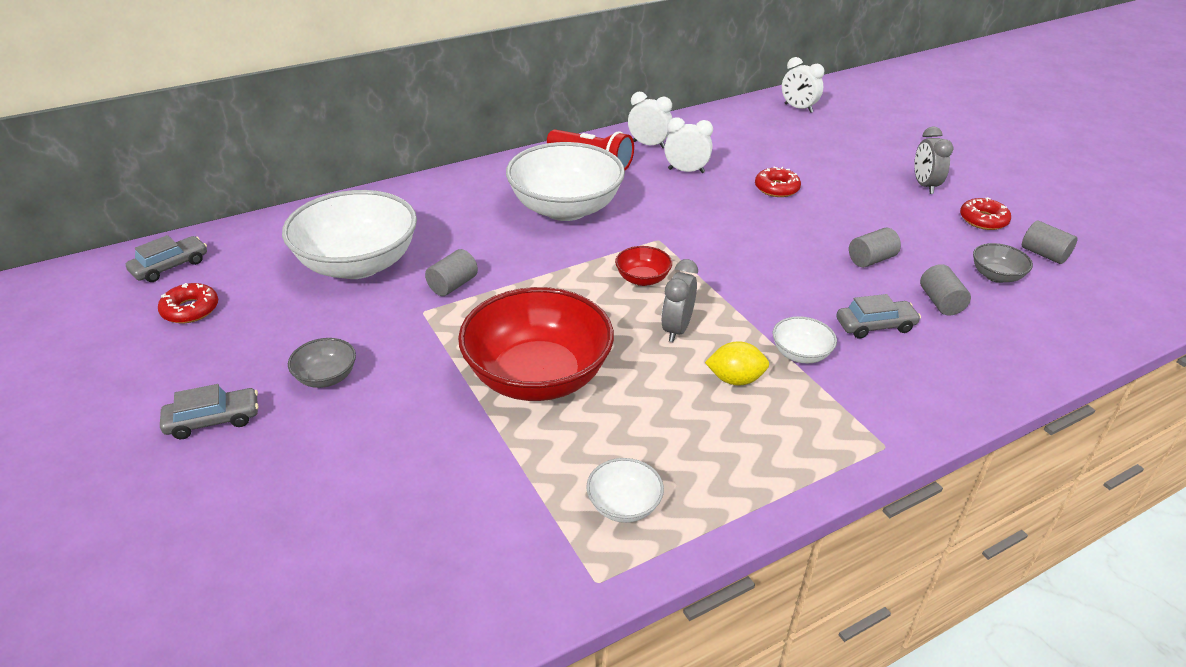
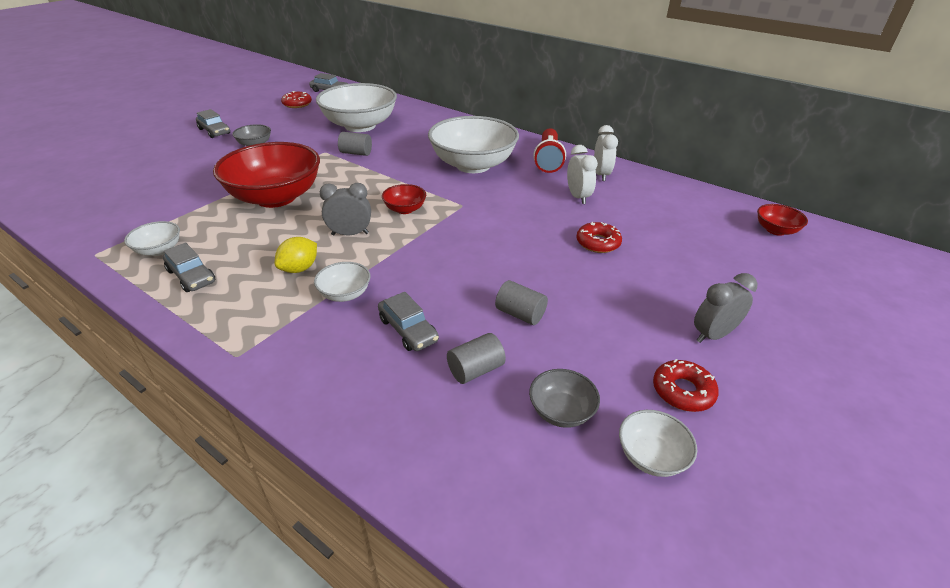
camera: 65 degrees right, 0 degrees up
yellow lemon [705,341,769,386] -> yellow lemon turned 60 degrees clockwise [275,237,317,273]
white clock [782,57,824,113] -> red bowl [757,204,808,236]
grey cylinder [1022,221,1078,264] -> white bowl [619,410,697,477]
none -> grey car [163,242,215,292]

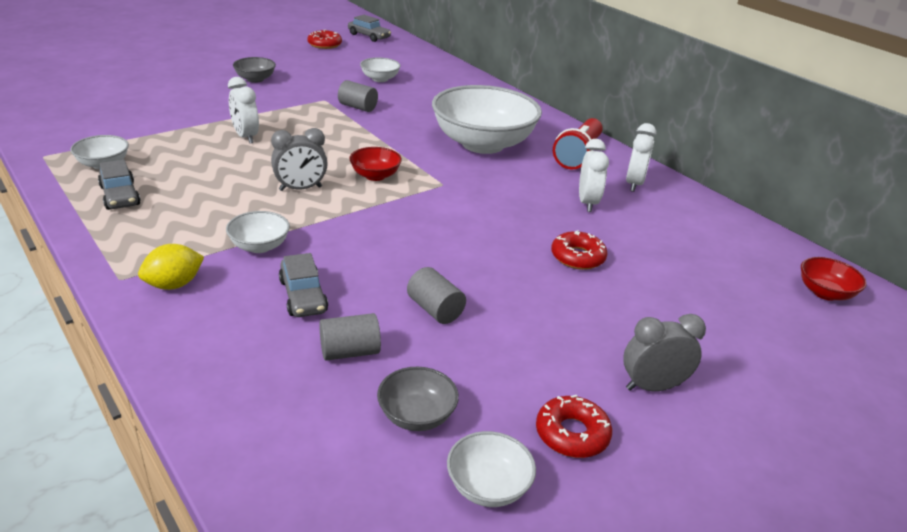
camera: 15 degrees right, 5 degrees down
grey car [196,109,230,138] -> none
red bowl [213,142,320,208] -> white clock [228,77,259,144]
yellow lemon [275,237,317,273] -> yellow lemon moved to [138,244,204,290]
white bowl [316,83,397,132] -> white bowl [360,58,401,82], size x0.44
grey clock [320,183,371,235] -> grey clock turned 150 degrees clockwise [271,128,328,191]

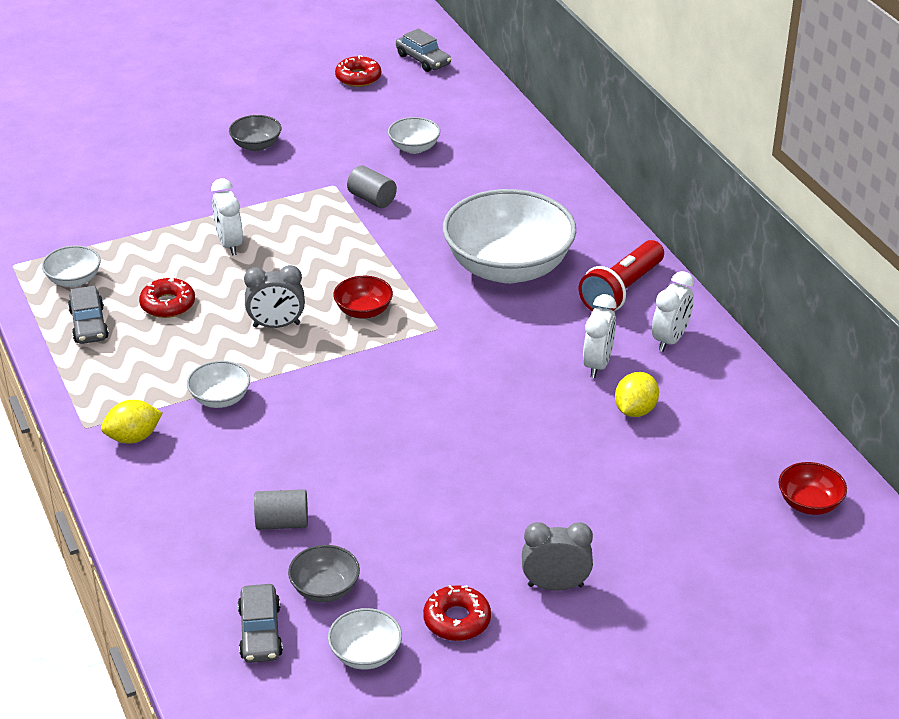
camera: 15 degrees right, 5 degrees up
grey car [279,253,328,317] -> grey car moved to [238,584,283,663]
grey cylinder [407,267,466,324] -> none
red donut [551,230,608,270] -> red donut moved to [139,277,195,318]
none -> yellow lemon [615,372,659,417]

